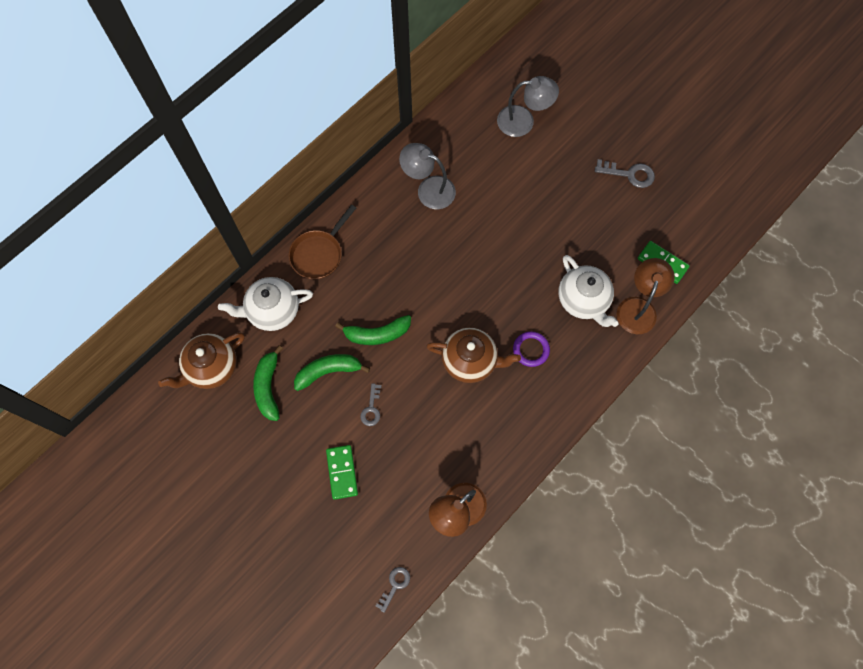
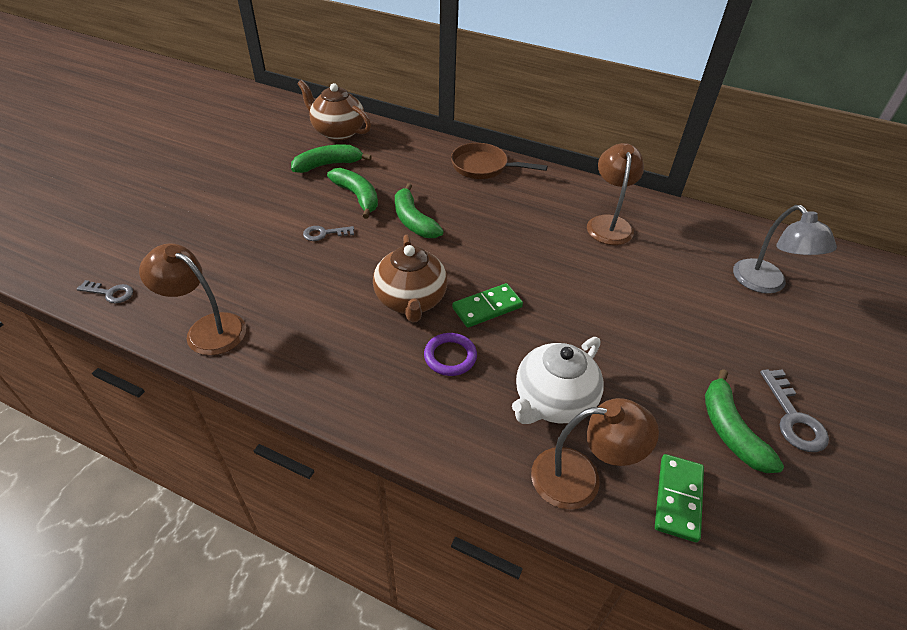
camera: 70 degrees right, 25 degrees down
white teapot [218,277,313,331] -> none
green domino [326,445,358,500] -> green domino moved to [452,283,523,328]
grey lamp [399,143,456,209] -> brown lamp [587,143,644,245]
none -> green banana [705,369,784,473]

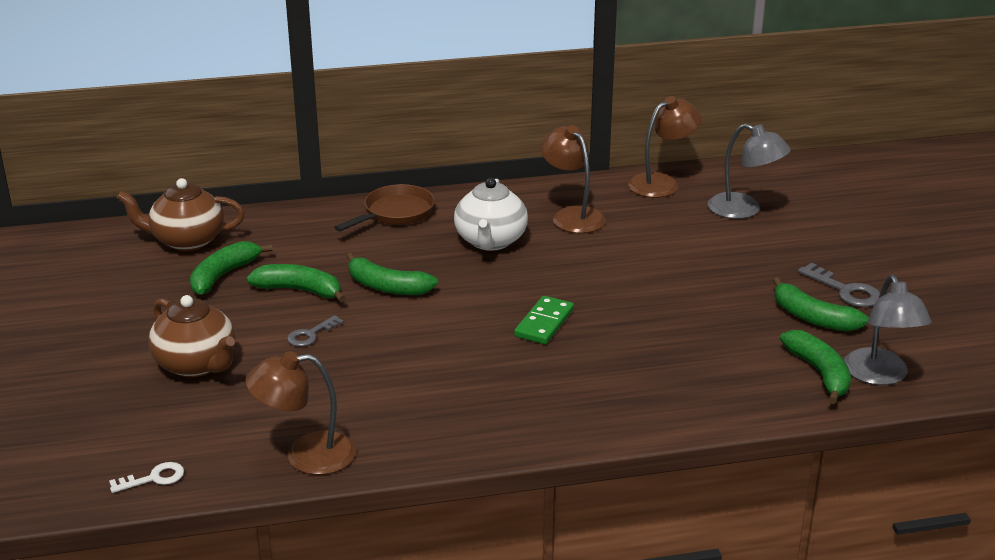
camera: 35 degrees left, 15 degrees down
grey key [77,280,133,303] -> white key [109,462,184,493]
brown teapot [373,235,448,323] -> brown teapot moved to [148,295,235,377]
purple ring [424,333,477,376] -> none
brown pan [451,143,548,179] -> brown pan turned 150 degrees clockwise [334,184,435,231]
white teapot [512,337,604,424] -> white teapot moved to [454,178,528,251]
brown lamp [531,398,659,510] -> brown lamp moved to [628,96,701,198]
green domino [655,454,704,542] -> green banana [780,330,851,404]
none -> grey lamp [844,275,932,385]

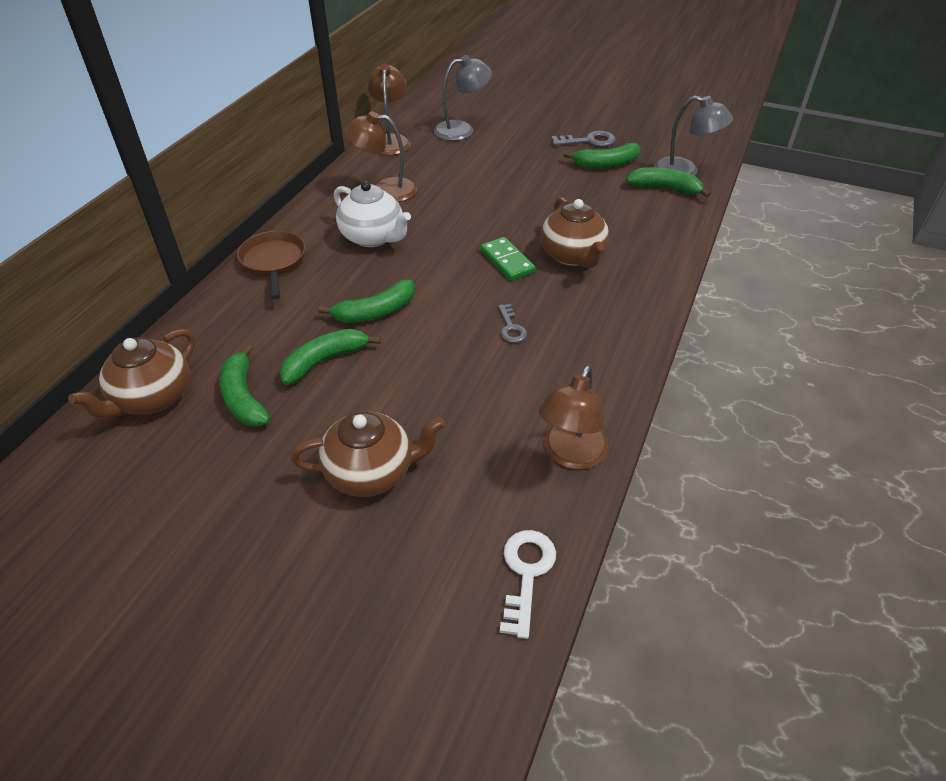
camera: 55 degrees left, 15 degrees up
white key [109,462,184,493] -> white key [500,530,556,639], size x1.51
grey key [287,315,344,347] -> grey key moved to [498,304,527,343]
none -> brown teapot [541,197,609,268]

